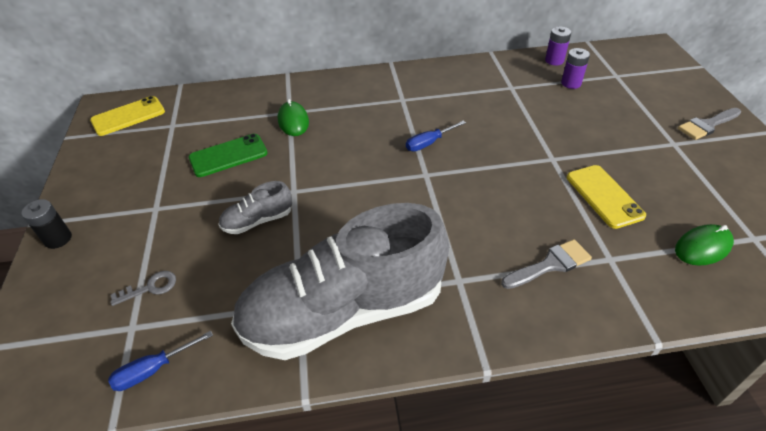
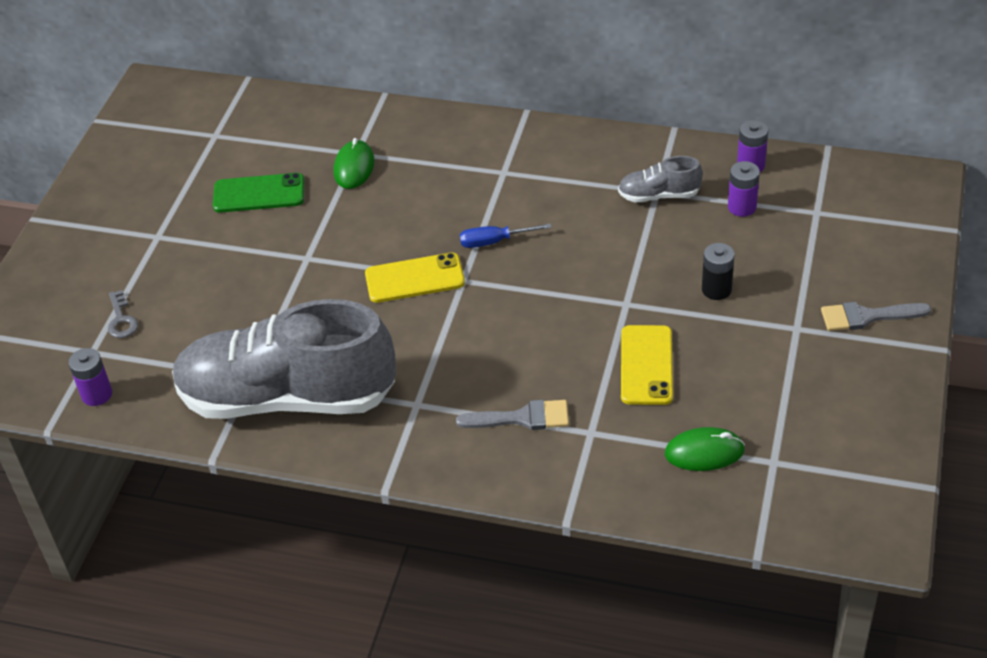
camera: 25 degrees right, 0 degrees up
black battery [21,199,72,249] -> black battery moved to [702,243,735,300]
yellow phone [90,96,165,136] -> yellow phone moved to [365,253,465,303]
blue screwdriver [108,331,213,391] -> purple battery [68,348,112,406]
grey key [110,271,176,306] -> grey key turned 75 degrees clockwise [108,290,138,338]
grey shoe [218,181,292,234] -> grey shoe moved to [618,156,703,202]

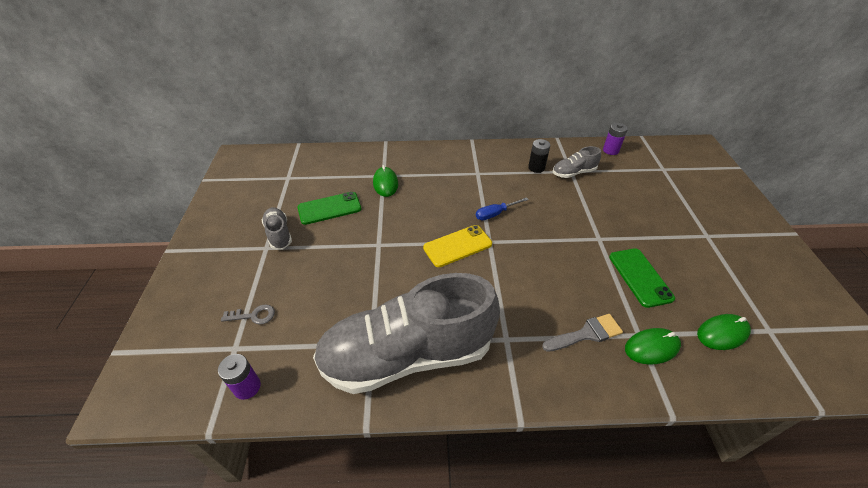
camera: 20 degrees left, 0 degrees up
grey key [108,290,138,338] -> grey key turned 60 degrees counterclockwise [221,304,275,325]
yellow phone [621,325,673,405] -> green phone [609,248,675,308]
black battery [702,243,735,300] -> black battery moved to [528,139,550,173]
purple battery [728,161,760,217] -> none
grey brush [821,302,931,331] -> none
none -> grey shoe [262,207,292,249]
none -> green mouse [625,328,681,365]

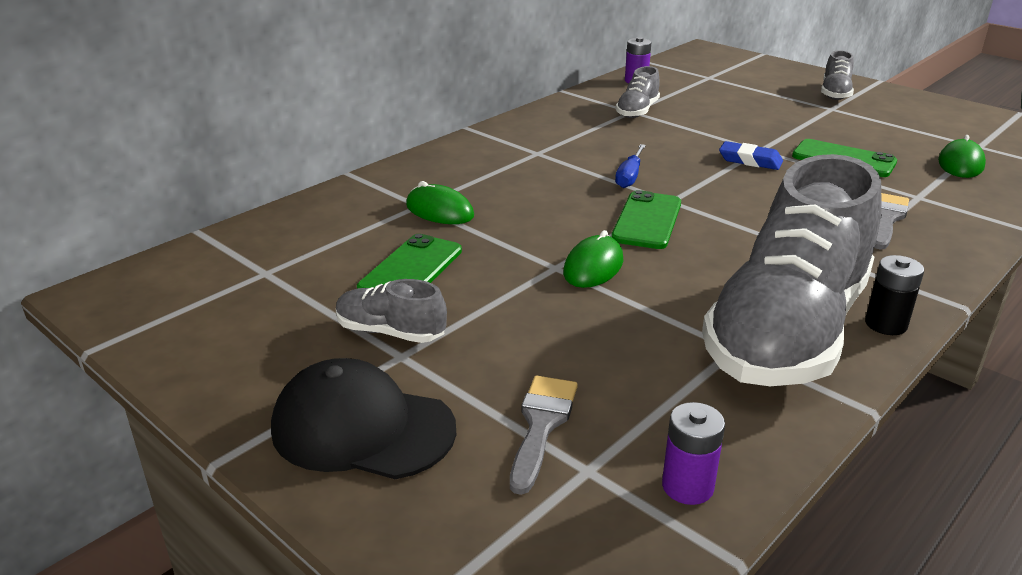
camera: 45 degrees left, 15 degrees down
grey key [221,304,275,325] -> grey brush [510,376,578,495]
yellow phone [423,225,492,267] -> green phone [611,190,681,249]
black battery [528,139,550,173] -> black battery moved to [865,255,924,335]
green mouse [625,328,681,365] -> green mouse moved to [563,230,624,288]
none -> black cap [271,358,456,479]
none -> blue eraser [719,141,783,170]
none -> grey shoe [821,50,854,100]

